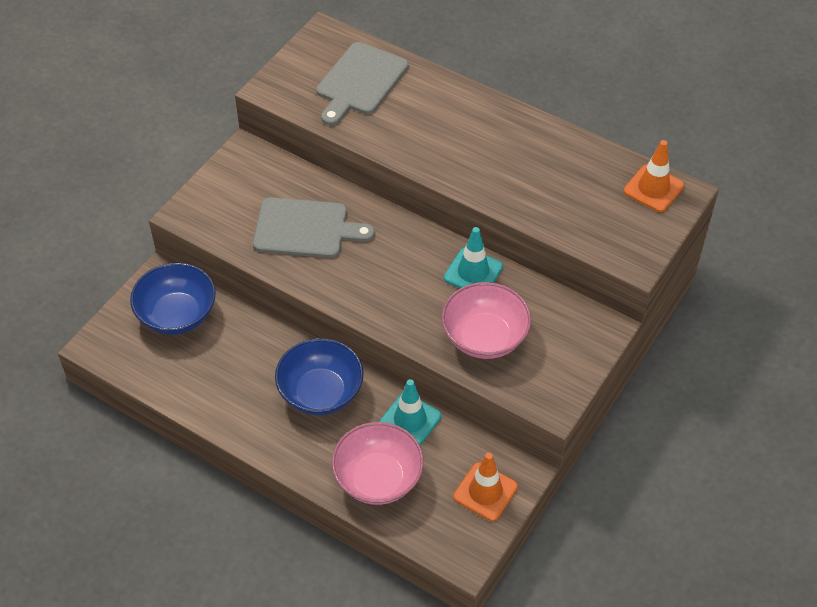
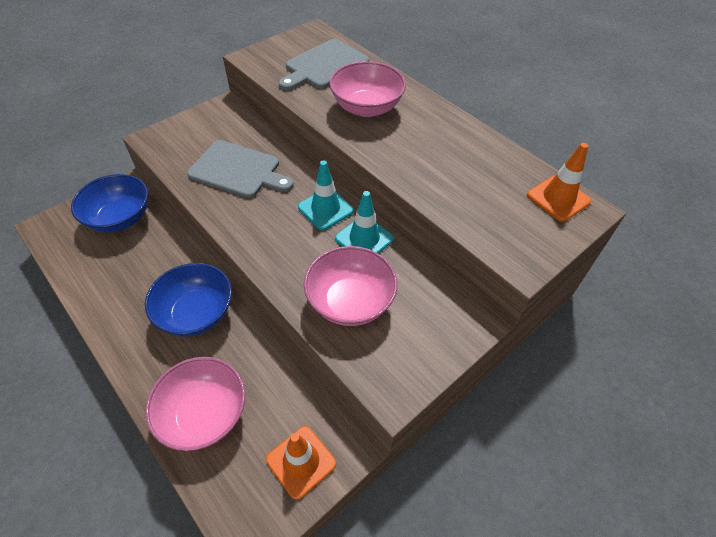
camera: 15 degrees right, 0 degrees up
turquoise traffic cone [379,379,441,445] -> turquoise traffic cone moved to [298,160,354,230]
none -> pink bowl [329,61,406,117]

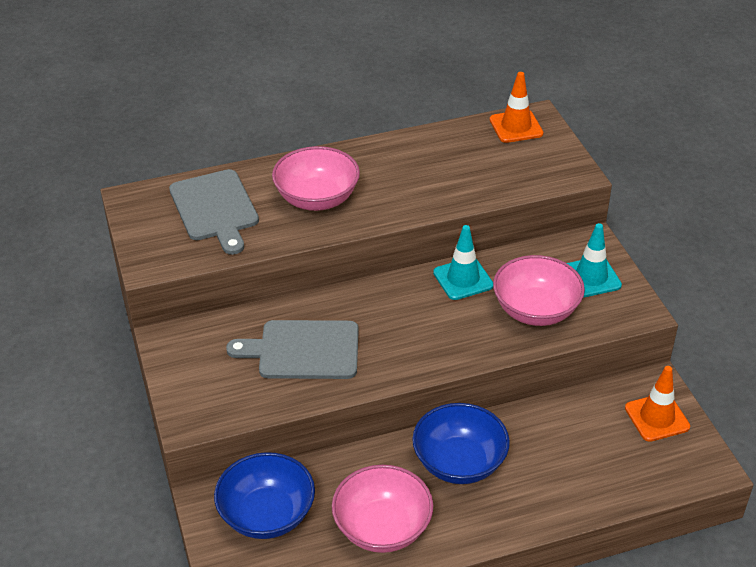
camera: 65 degrees left, 10 degrees down
pink bowl [145,357,245,451] -> pink bowl moved to [332,465,433,553]
grey cutting board [187,140,294,198] -> grey cutting board turned 135 degrees counterclockwise [226,320,359,379]
turquoise traffic cone [298,160,354,230] -> turquoise traffic cone moved to [567,223,622,297]

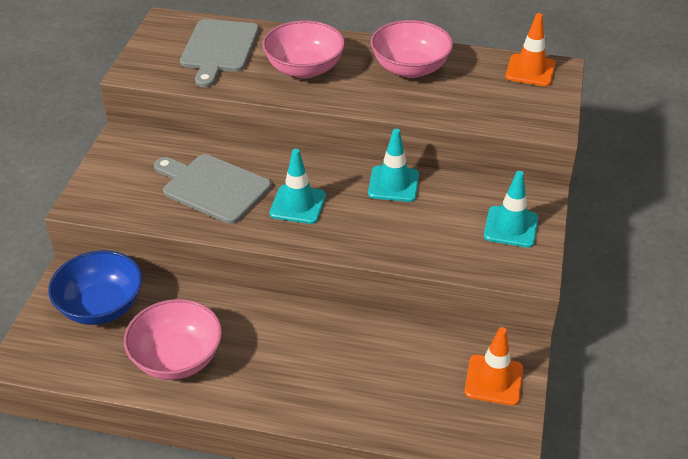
camera: 30 degrees right, 0 degrees up
blue bowl [412,403,510,484] -> none
pink bowl [493,255,585,326] -> pink bowl moved to [371,20,453,78]
none -> turquoise traffic cone [270,149,326,224]

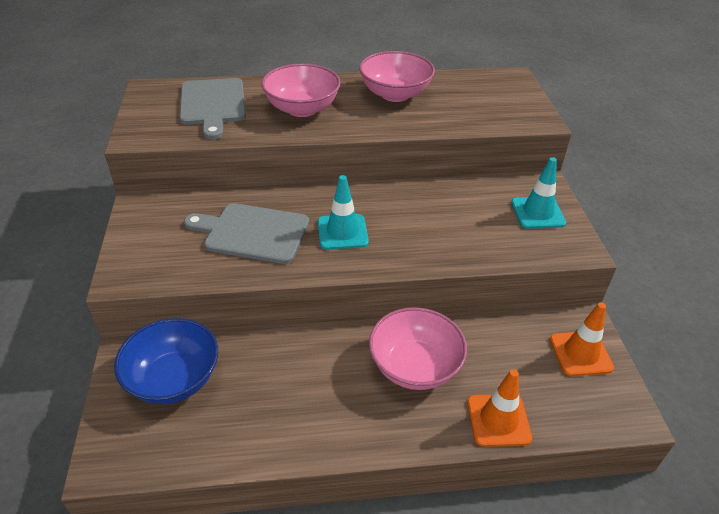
camera: 20 degrees left, 0 degrees up
pink bowl [124,299,222,380] -> pink bowl moved to [369,307,467,390]
turquoise traffic cone [368,129,419,202] -> none
orange traffic cone [505,13,556,86] -> orange traffic cone moved to [467,369,532,447]

